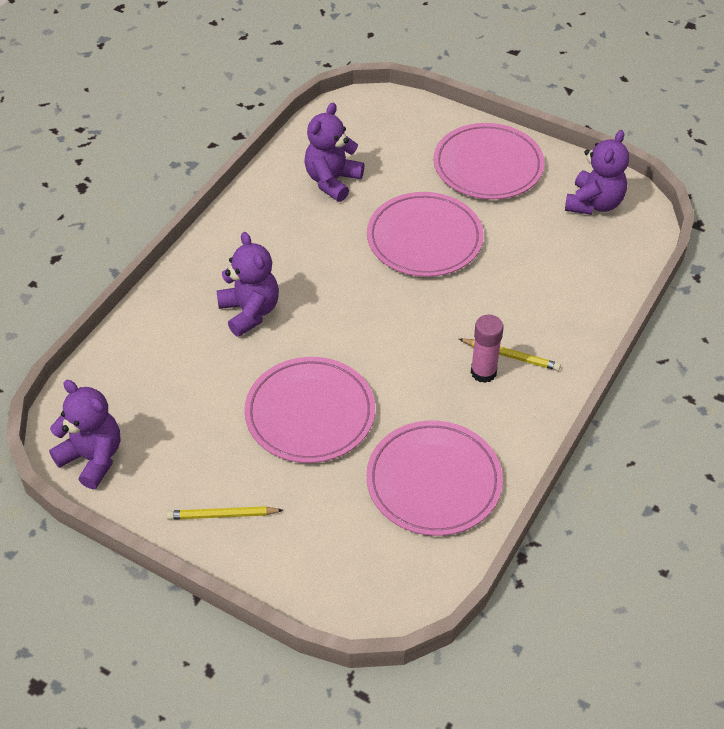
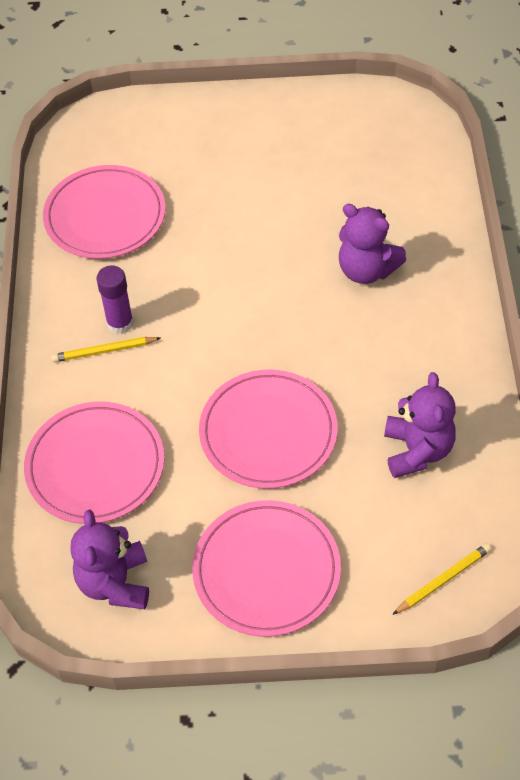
camera: 150 degrees right, 5 degrees up
purple teddy bear [49,380,120,489] -> none
yellow pencil [166,506,283,520] -> yellow pencil moved to [392,543,492,615]
pink plate [244,357,375,463] -> pink plate moved to [24,401,164,524]
pink glue stick [471,315,504,383] -> purple glue stick [96,265,133,334]

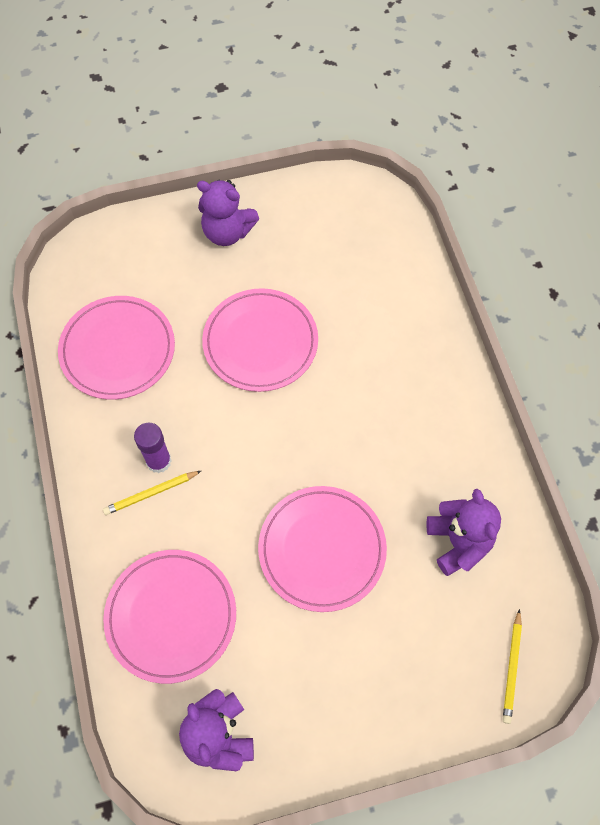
camera: 15 degrees left, 10 degrees up
pink plate [192,500,341,637] -> pink plate moved to [202,288,318,392]
purple teddy bear [339,204,406,284] -> purple teddy bear moved to [197,180,259,246]
yellow pencil [392,543,492,615] -> yellow pencil turned 150 degrees clockwise [503,609,522,724]

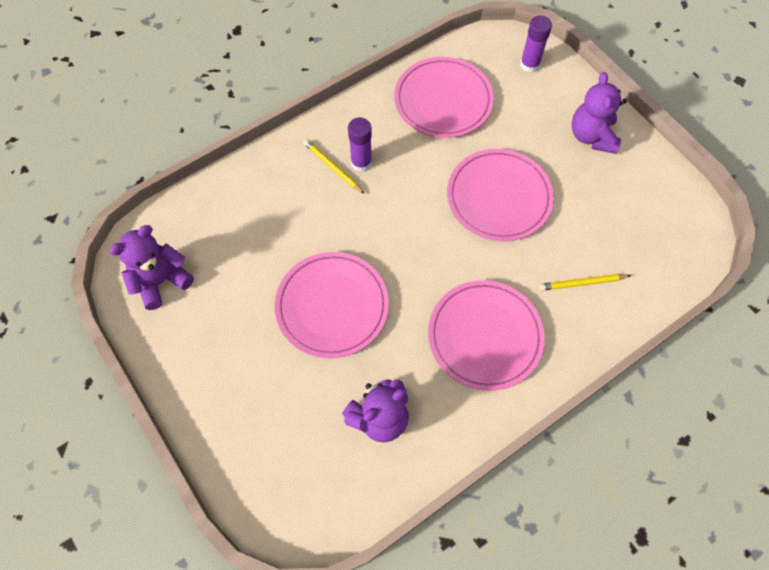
camera: 70 degrees right, 0 degrees up
pink plate [103,550,236,684] -> pink plate moved to [428,280,545,391]
yellow pencil [503,609,522,724] -> yellow pencil moved to [539,274,631,291]
none -> purple glue stick [520,15,552,73]

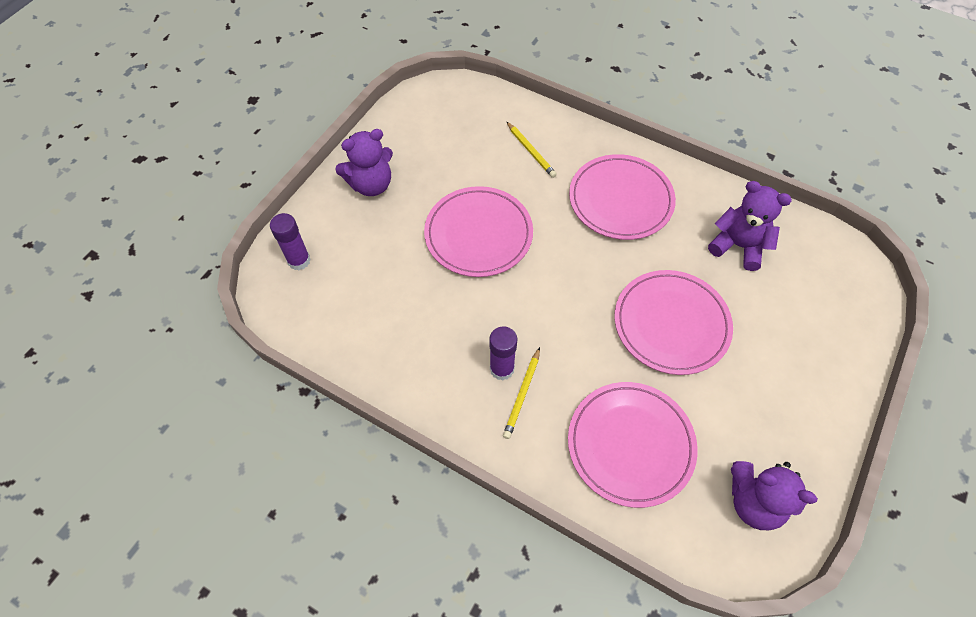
camera: 115 degrees left, 5 degrees down
pink plate [394,57,494,138] -> pink plate moved to [568,382,698,508]

